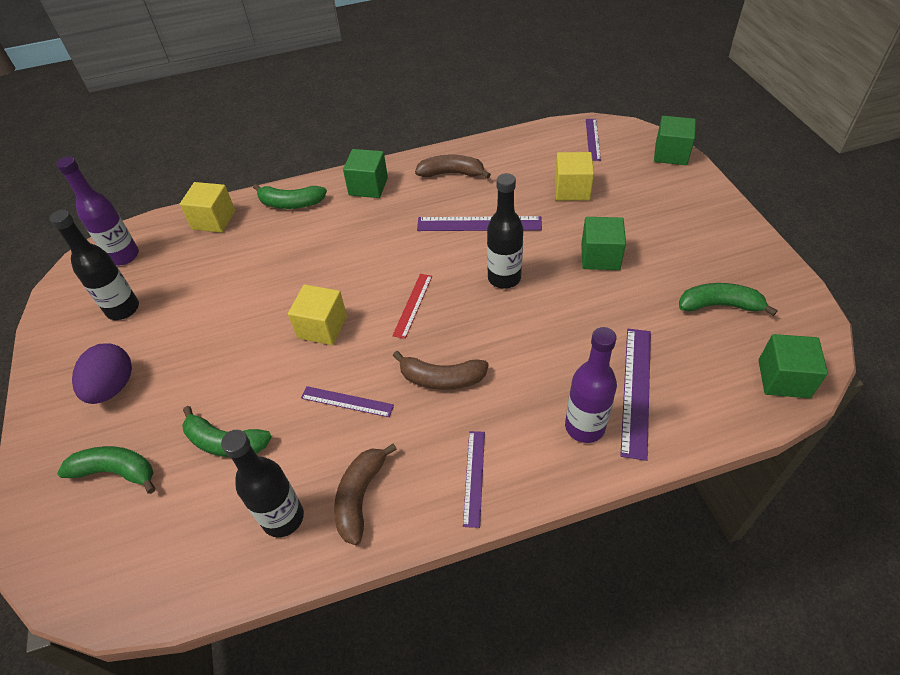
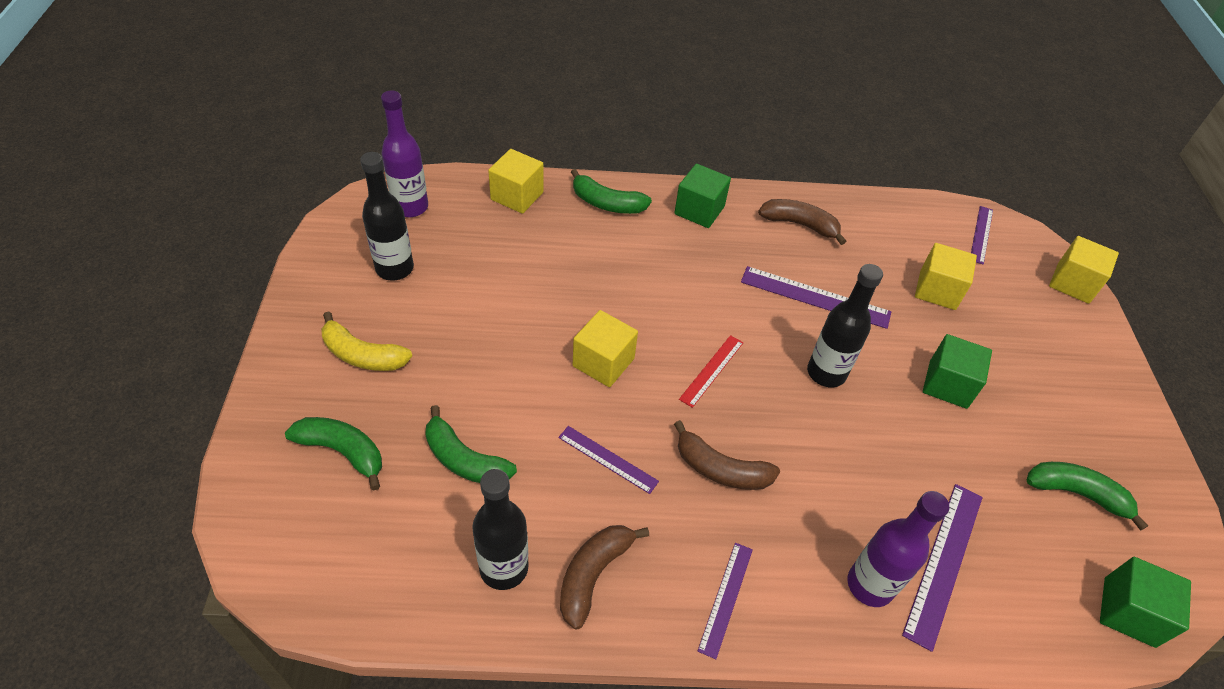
camera: 10 degrees right, 0 degrees up
purple egg [72,343,132,404] -> yellow banana [321,311,412,371]
green cube [654,116,696,165] -> yellow cube [1049,236,1119,304]

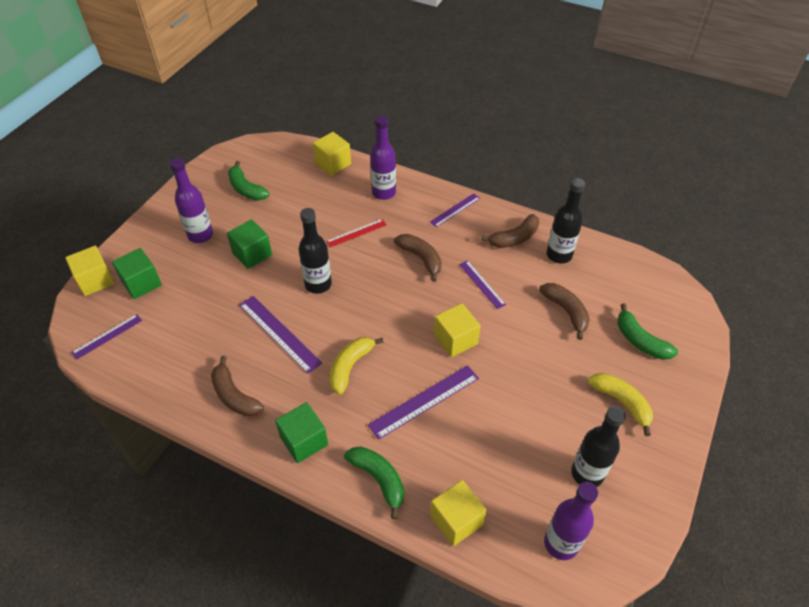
camera: 150 degrees left, 0 degrees up
green banana [425,405,517,483] -> brown banana [539,283,590,340]
red ruler [679,335,744,408] -> red ruler moved to [326,219,387,248]
purple ruler [902,484,983,652] -> purple ruler moved to [368,365,479,440]
yellow cube [915,243,977,310] -> yellow cube moved to [313,132,351,176]
green cube [1100,557,1191,648] -> green cube moved to [112,248,162,299]
none -> purple bottle [170,158,213,243]
none -> yellow banana [329,337,383,395]

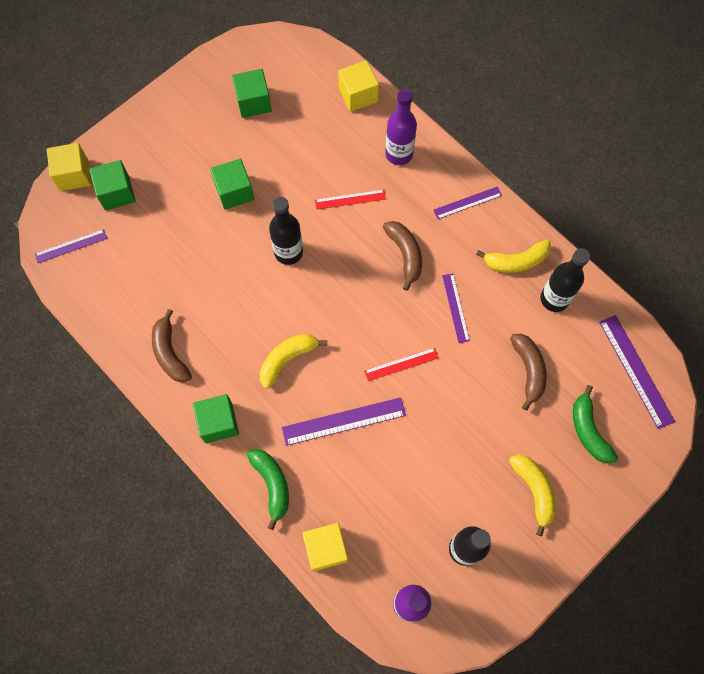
camera: 20 degrees right, 20 degrees up
purple bottle [170,158,213,243] -> none
green banana [228,161,270,201] -> green cube [232,69,272,118]
purple ruler [239,296,322,374] -> purple ruler moved to [599,315,675,429]
yellow cube [434,303,481,357] -> red ruler [364,348,439,381]
brown banana [481,214,539,248] -> yellow banana [476,240,551,273]

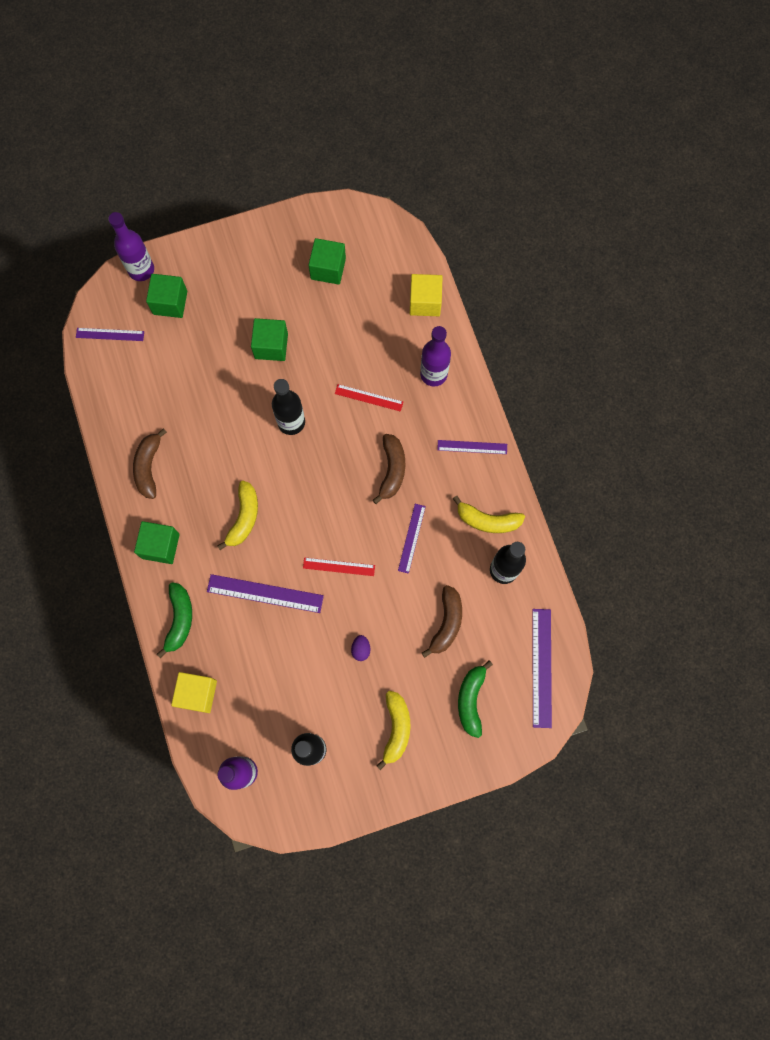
camera: 25 degrees right, 5 degrees up
yellow cube [47,143,91,191] -> purple bottle [108,212,154,281]
yellow banana [260,334,327,389] -> yellow banana turned 120 degrees clockwise [217,481,258,550]
none -> purple egg [351,635,370,661]

